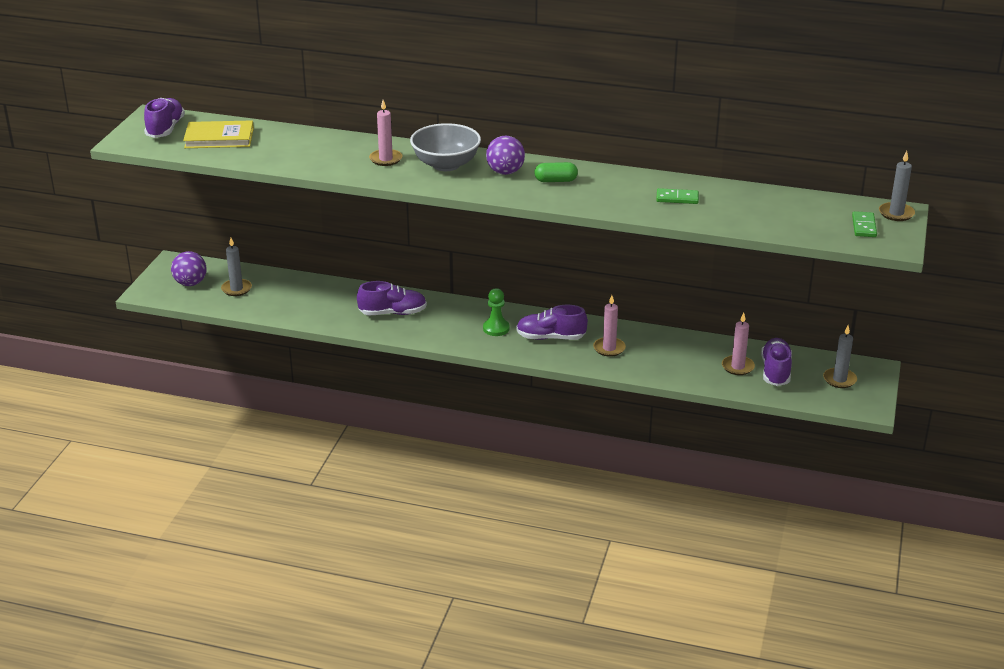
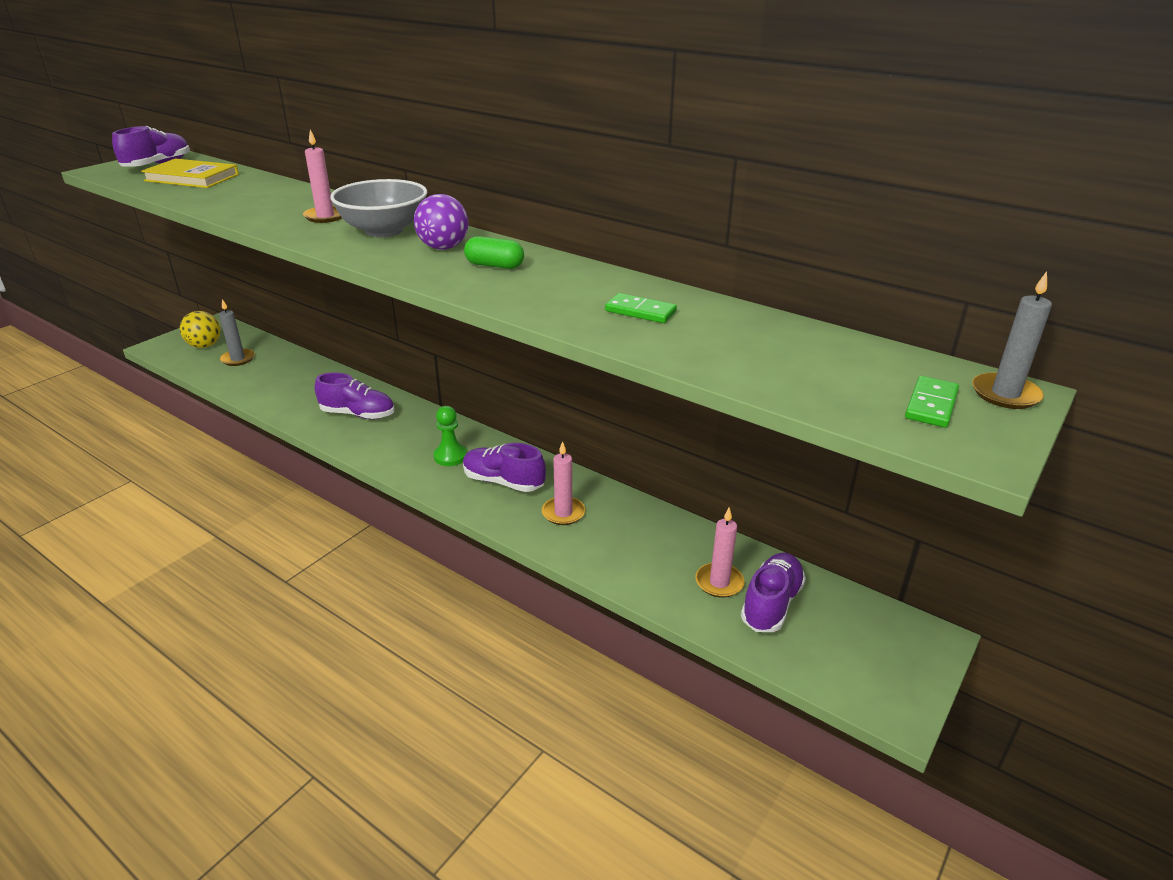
camera: 20 degrees right, 0 degrees up
purple ball [171,251,207,286] -> yellow ball [180,311,221,348]
grey candle [823,325,857,388] -> none

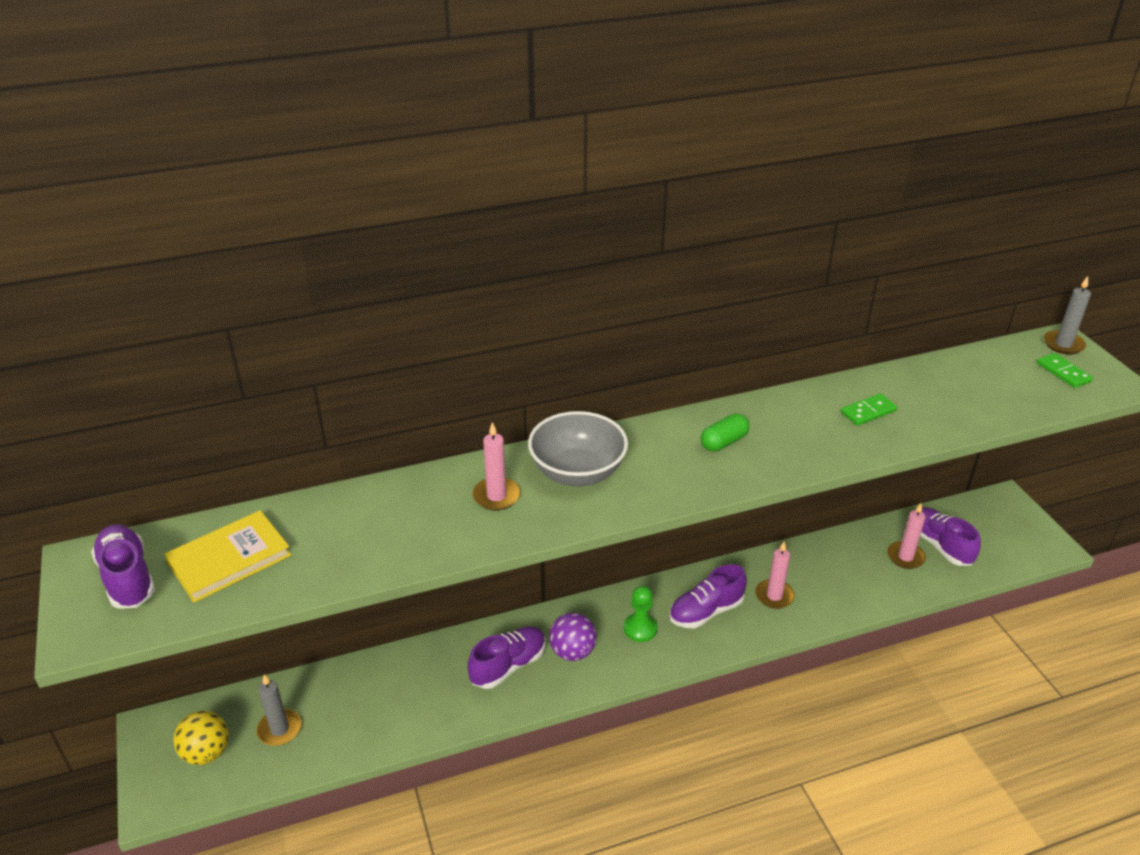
camera: 55 degrees left, 5 degrees up
purple ball [414,194,469,250] -> purple ball moved to [549,613,597,661]

